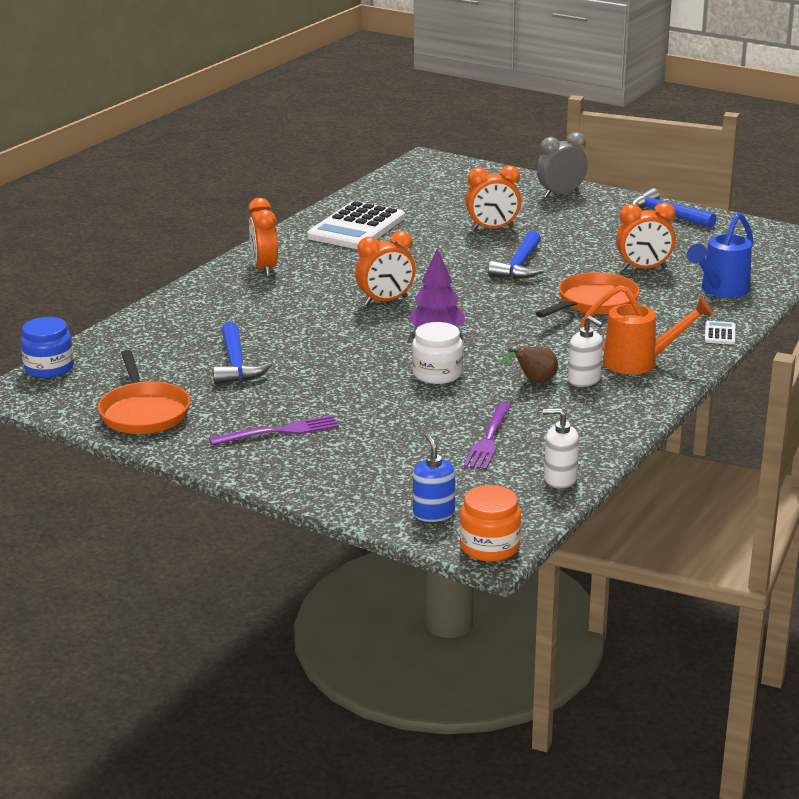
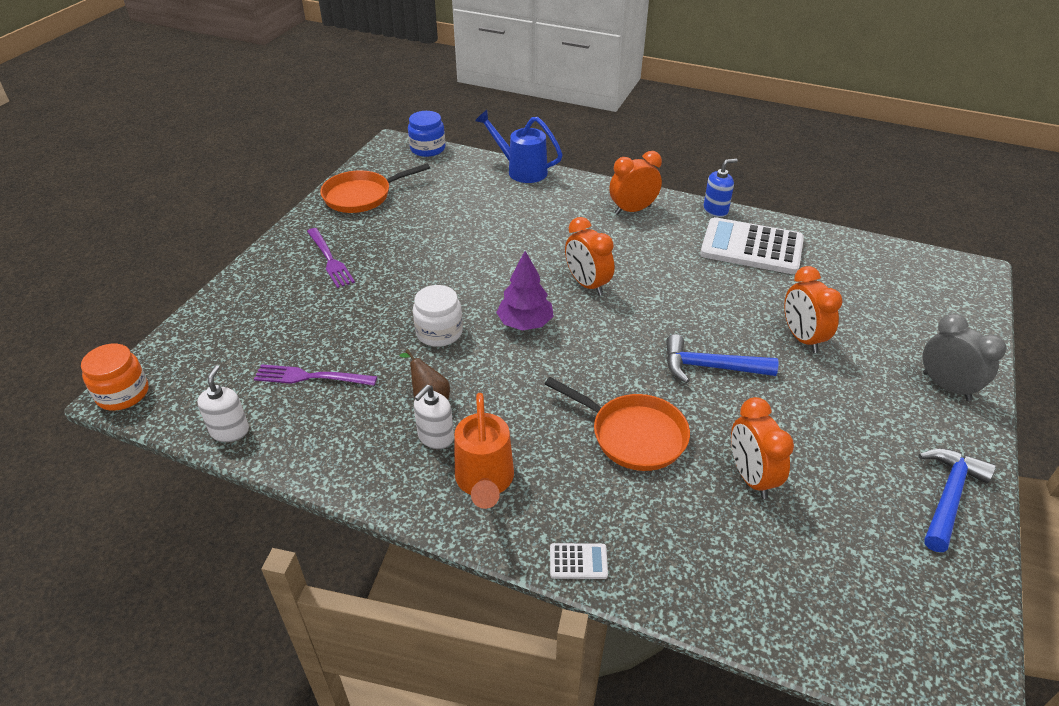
camera: 80 degrees right, 15 degrees up
blue hammer [213,322,272,385] -> none
blue soap dispenser [413,434,455,522] -> blue soap dispenser moved to [703,159,738,217]
blue watering can [687,212,753,298] -> blue watering can moved to [475,110,563,183]

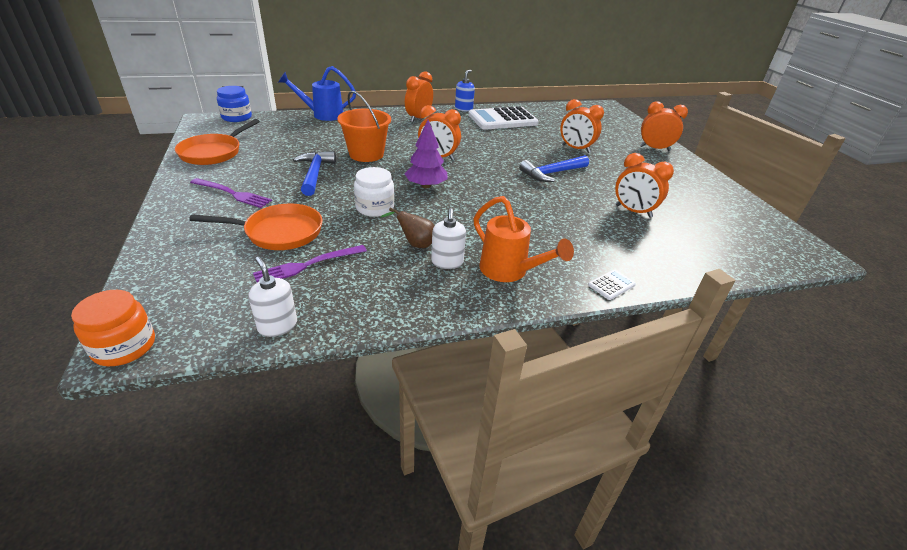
camera: 40 degrees left, 5 degrees down
orange pan [545,377,690,471] -> orange pan moved to [189,204,323,250]
blue hammer [919,448,996,552] -> blue hammer moved to [293,151,336,196]
grey clock [923,314,1007,401] -> orange clock [640,101,688,151]
none -> orange bucket [337,91,391,162]

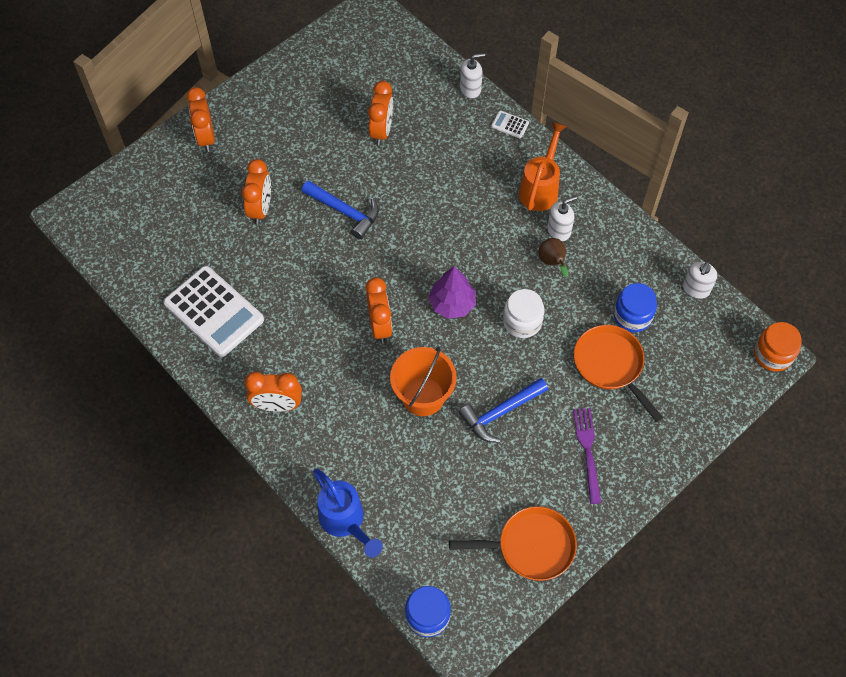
camera: 115 degrees left, 25 degrees up
purple fork [253,245,367,283] -> blue jar [613,283,657,332]
blue soap dispenser [455,70,475,112] -> none
none -> white soap dispenser [460,53,485,99]

